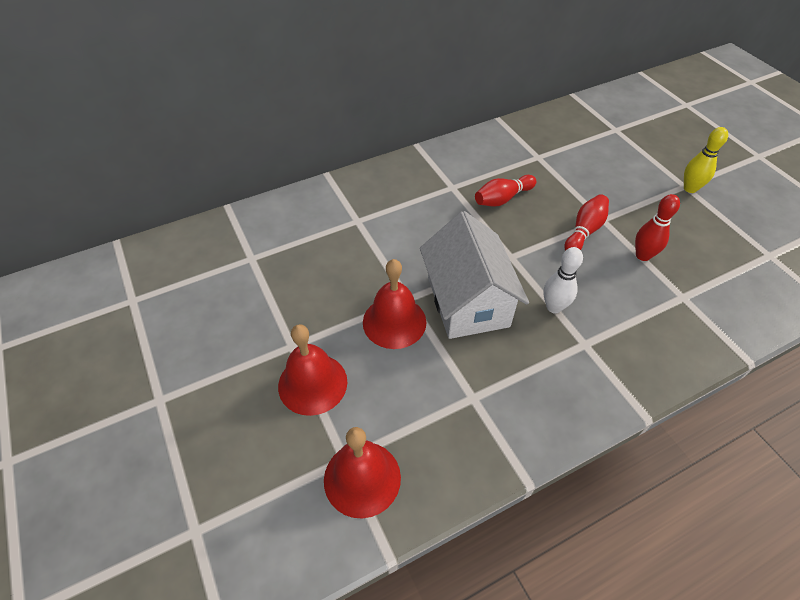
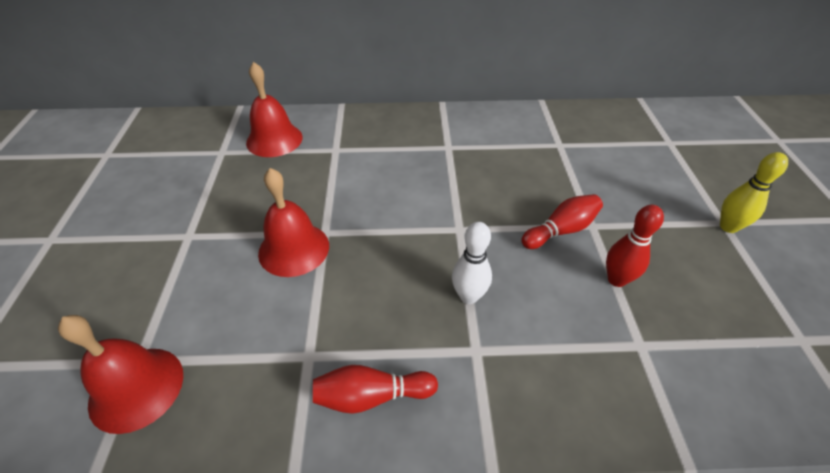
camera: 25 degrees right, 5 degrees down
red bell [278,324,347,416] -> red bell moved to [246,62,303,157]
white house [420,211,529,339] -> none
red bowling pin [475,175,537,207] -> red bowling pin moved to [313,365,438,414]

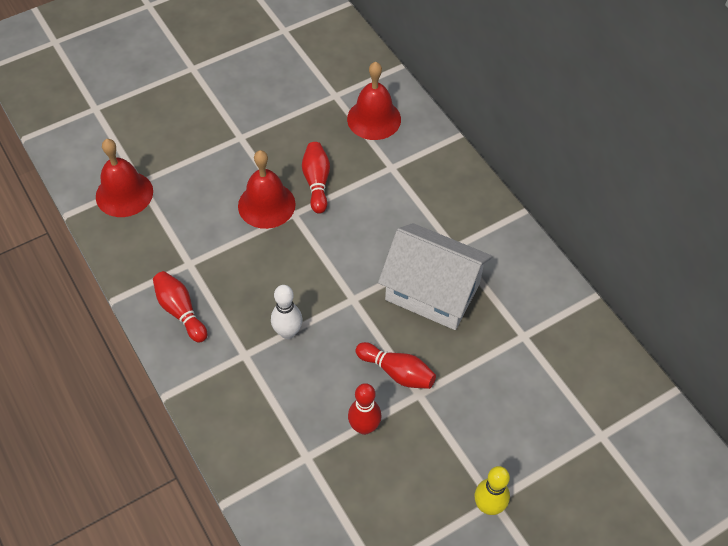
camera: 60 degrees right, 10 degrees up
none -> red bowling pin [302,142,330,214]
none -> white house [378,223,492,330]

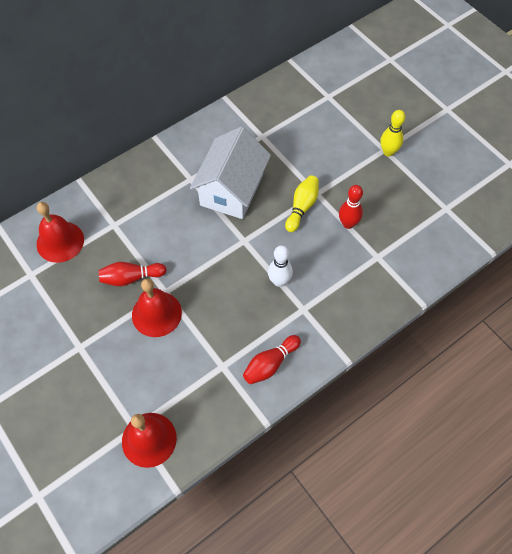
camera: 95 degrees left, 5 degrees up
red bowling pin [355,342,436,389] -> yellow bowling pin [285,175,319,232]

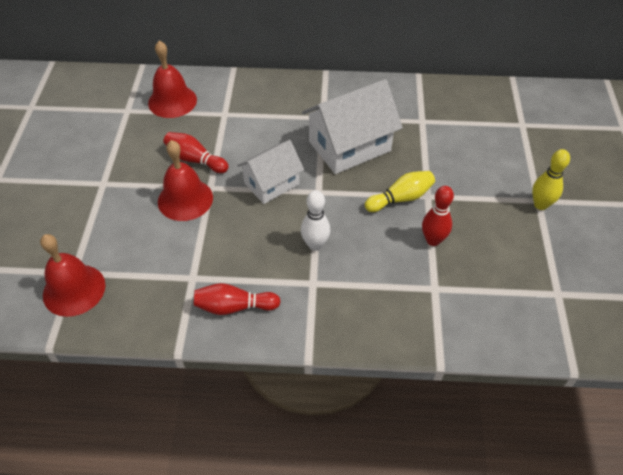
camera: 40 degrees right, 10 degrees down
none -> white house [237,140,304,204]

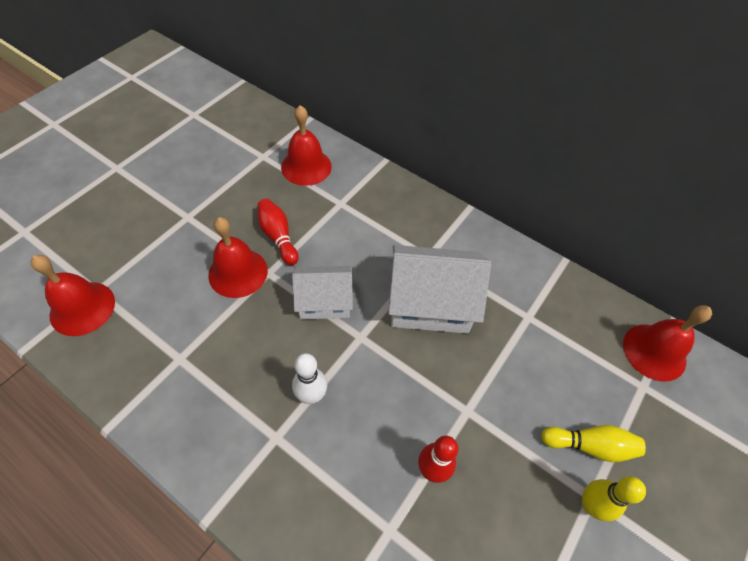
camera: 30 degrees right, 5 degrees up
red bowling pin [194,283,281,315] -> none
yellow bowling pin [365,171,435,212] -> yellow bowling pin moved to [541,425,646,462]
none -> red bell [623,305,712,382]

